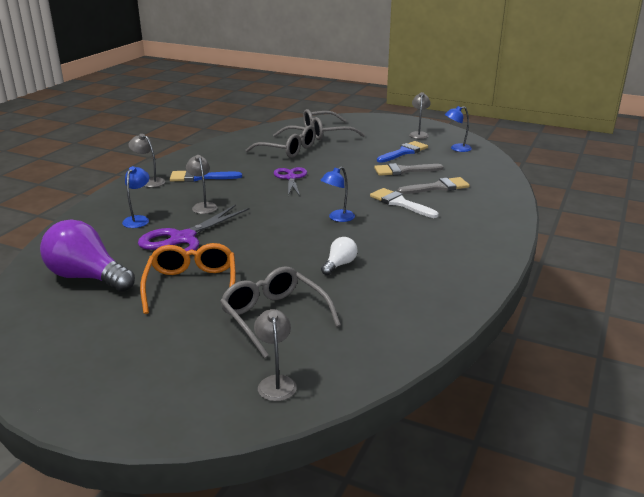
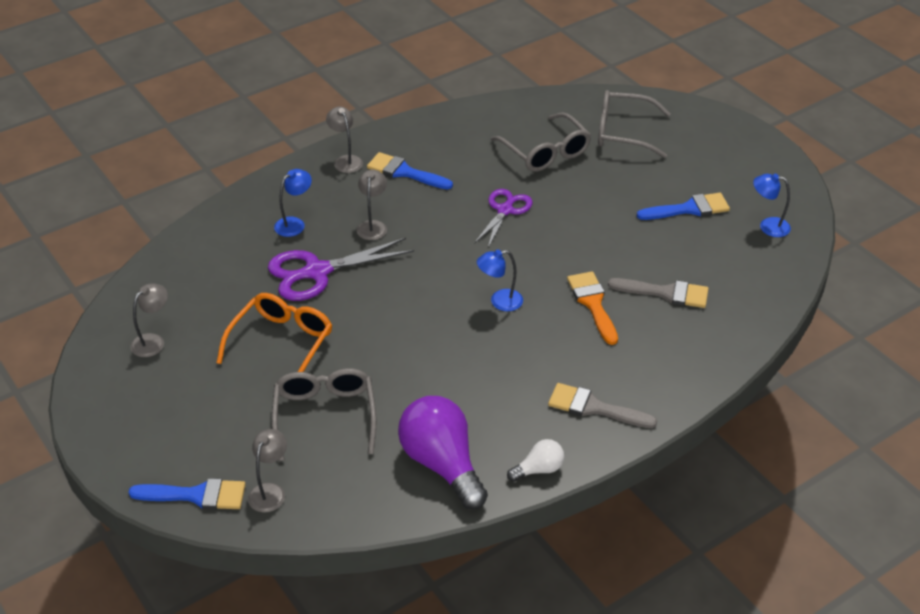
camera: 30 degrees right, 15 degrees up
purple light bulb [40,219,135,292] -> purple light bulb moved to [398,396,488,509]
white light bulb [321,237,357,275] -> white light bulb moved to [507,439,564,482]
white brush [370,188,439,218] -> orange brush [567,272,618,345]
grey brush [374,163,444,176] -> grey brush moved to [548,383,657,428]
grey lamp [409,92,431,139] -> grey lamp moved to [130,283,168,357]
none -> blue brush [129,478,246,510]

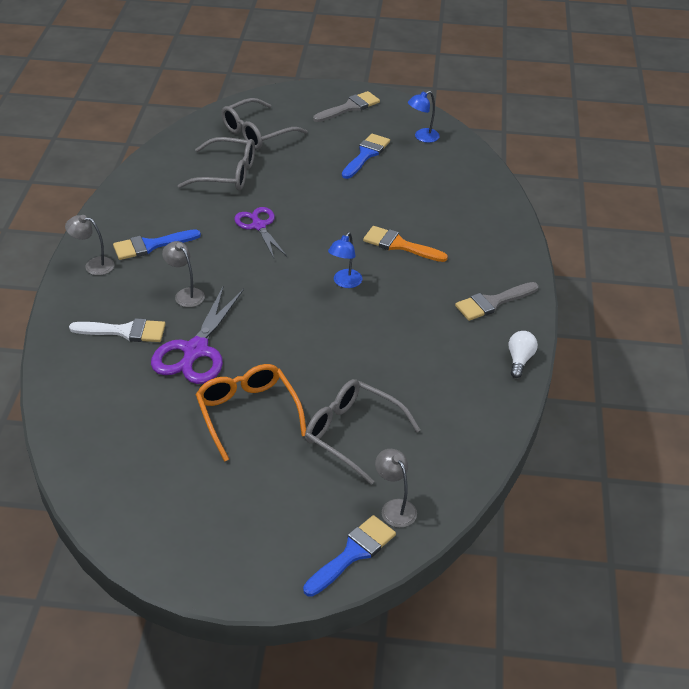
camera: 50 degrees left, 0 degrees up
grey lamp [130,283,168,357] -> none
blue lamp [274,169,312,237] -> white brush [69,318,166,342]
purple light bulb [398,396,488,509] -> none
grey brush [608,278,709,308] -> grey brush moved to [313,91,380,122]

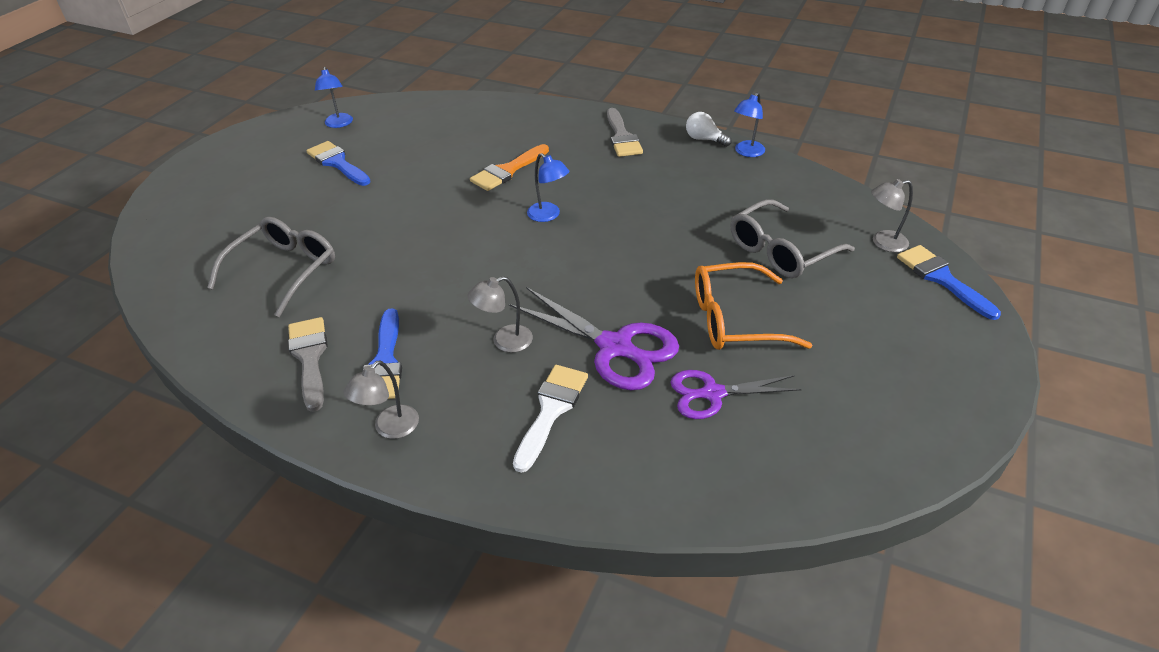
camera: 70 degrees left, 0 degrees up
grey glasses [222,98,308,149] -> none
purple scissors [234,207,287,258] -> purple scissors moved to [670,370,802,419]
grey brush [313,91,380,122] -> grey brush moved to [288,317,328,412]
none -> blue lamp [734,92,765,157]

